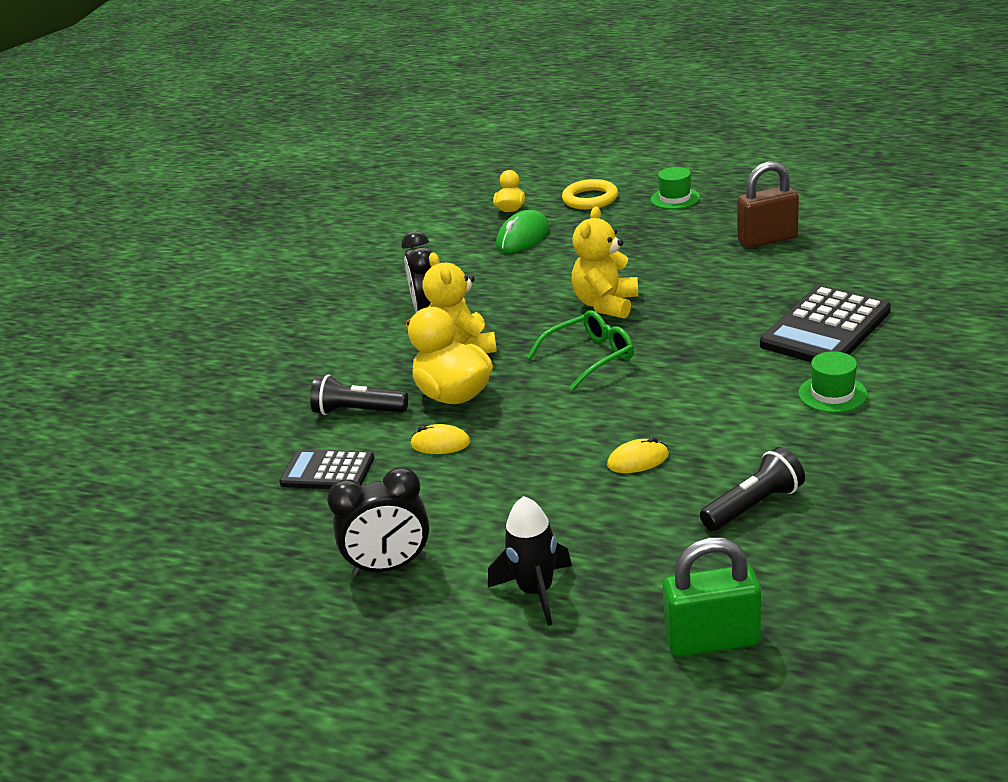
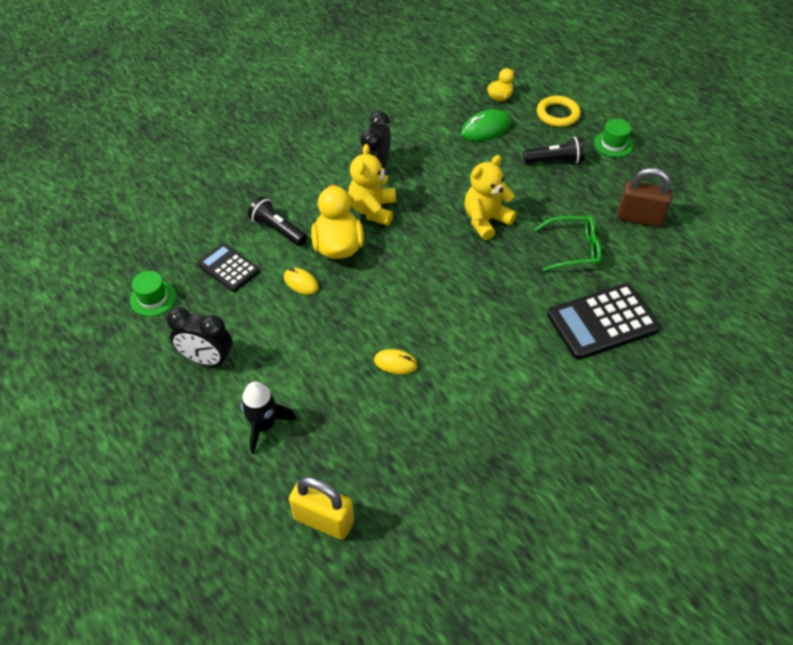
camera: 25 degrees right, 20 degrees up
green glasses [527,310,634,391] -> green glasses moved to [535,216,601,271]
green padlock [663,537,761,657] -> yellow padlock [289,477,354,540]
black flashlight [700,447,805,531] -> black flashlight moved to [523,137,585,163]
green hat [798,351,867,413] -> green hat moved to [130,271,176,316]

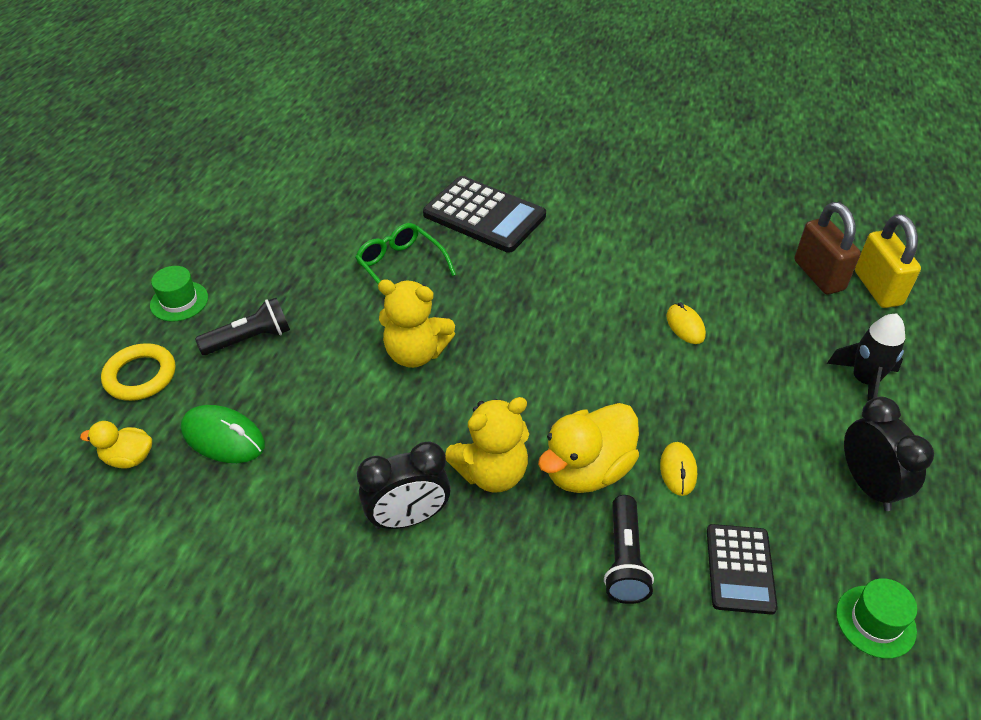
camera: 125 degrees left, 5 degrees down
black flashlight [523,137,585,163] -> black flashlight turned 105 degrees clockwise [195,298,290,355]
brown padlock [617,168,672,227] -> brown padlock moved to [795,202,860,295]

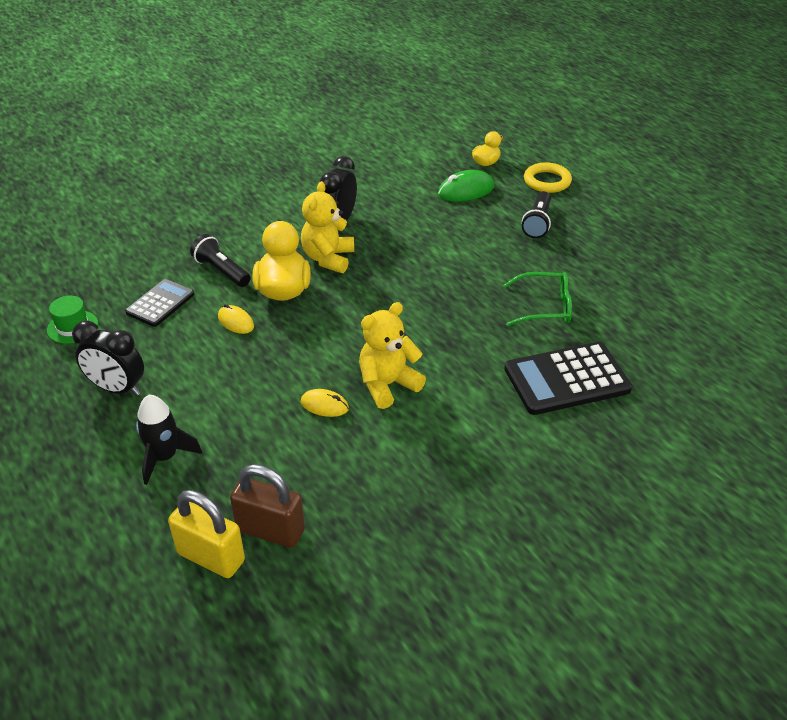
camera: 130 degrees right, 5 degrees down
green hat [150,266,208,322] -> none
yellow teddy bear [378,280,455,368] -> yellow teddy bear moved to [359,302,426,409]
black calculator [707,524,778,615] -> black calculator turned 75 degrees clockwise [125,279,194,327]

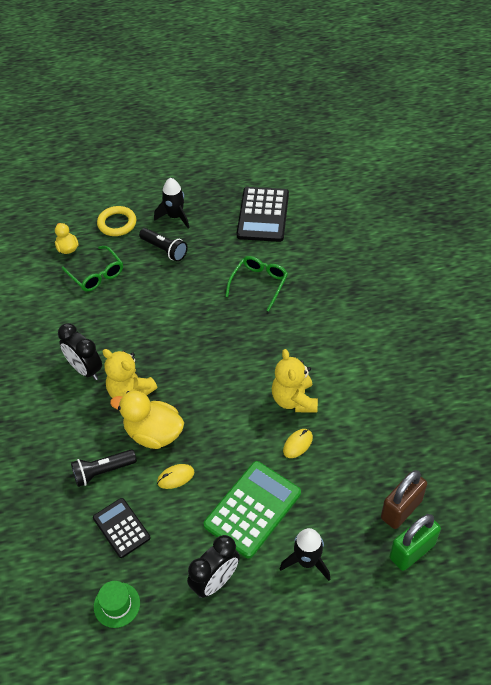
camera: 65 degrees left, 10 degrees up
yellow padlock [168,490,245,578] -> green padlock [389,514,441,571]
green mouse [438,170,495,201] -> green glasses [62,246,123,292]
black calculator [504,342,632,415] -> black calculator moved to [237,187,289,242]
none -> black rocket [154,178,189,229]
none -> green calculator [204,461,301,558]

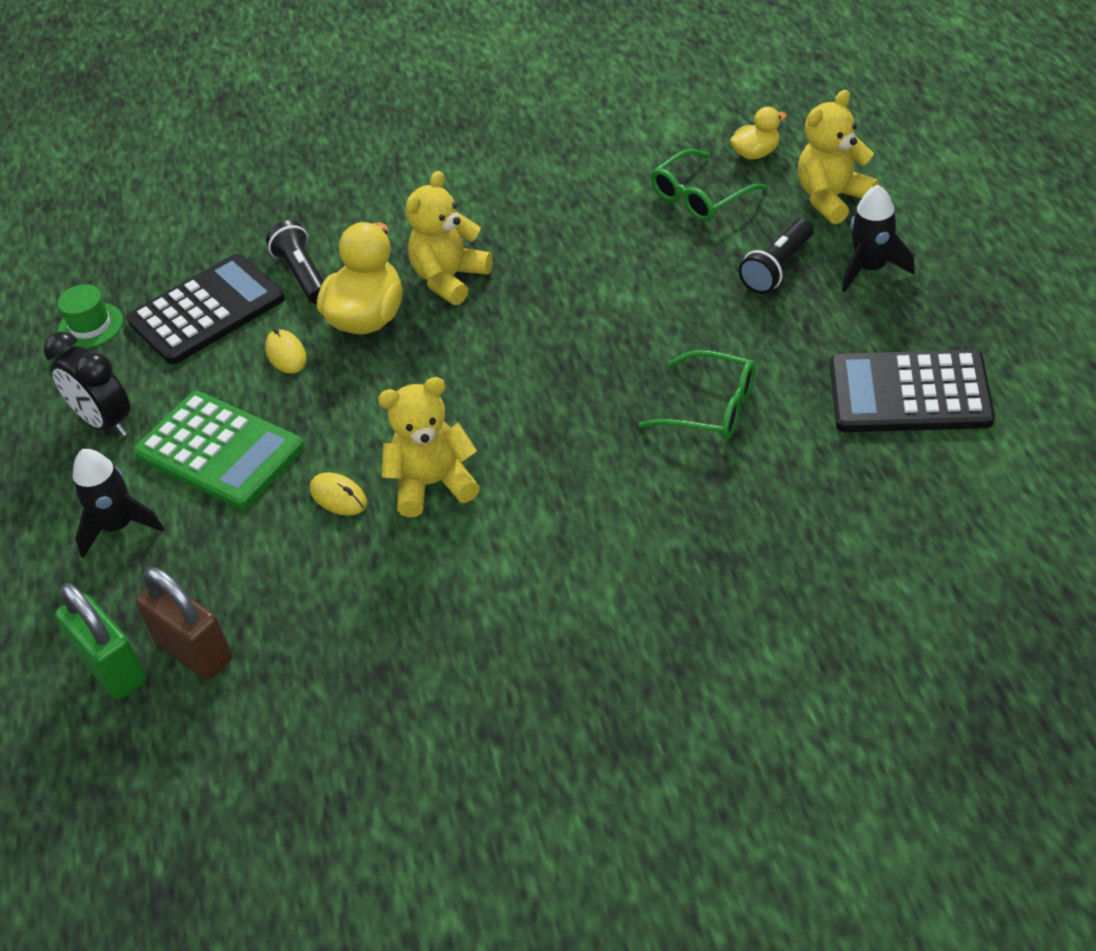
camera: 90 degrees right, 5 degrees down
black clock [58,323,102,380] -> none
black calculator [93,498,151,558] -> black calculator [127,254,285,365], size x1.65
yellow ring [97,206,136,236] -> yellow teddy bear [798,90,879,224]

